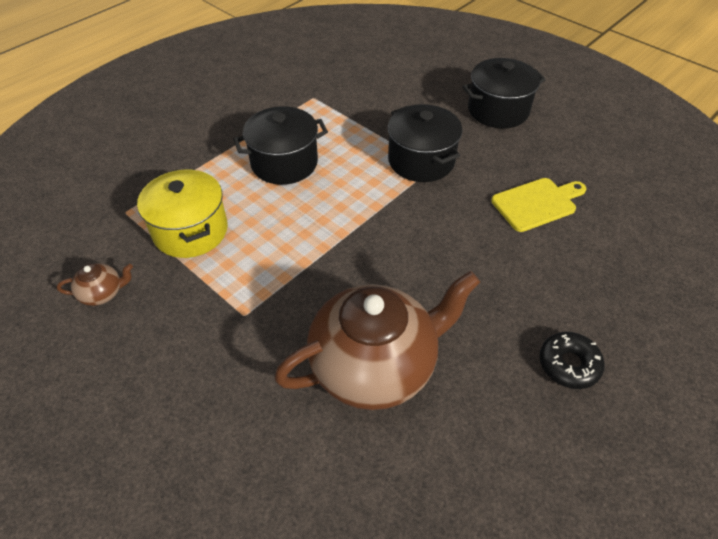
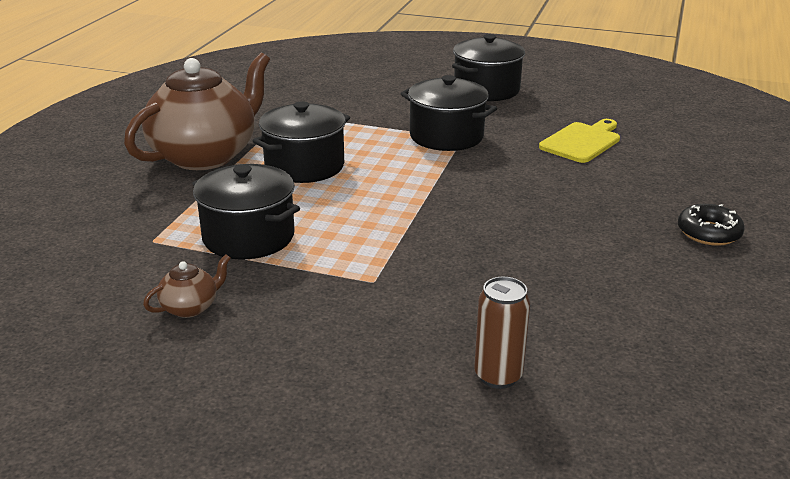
camera: 25 degrees left, 20 degrees down
yellow pot [137,169,228,258] -> black pot [192,164,300,259]
brown teapot [274,271,480,410] -> brown teapot moved to [124,53,270,170]
none -> brown can [474,277,530,389]

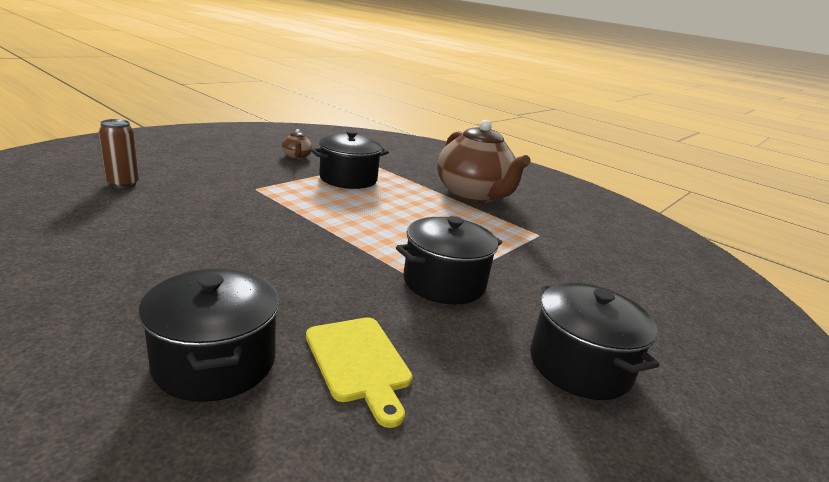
camera: 110 degrees right, 5 degrees down
black pot [253,102,350,183] -> black pot moved to [138,269,280,402]
black donut [678,204,745,246] -> none

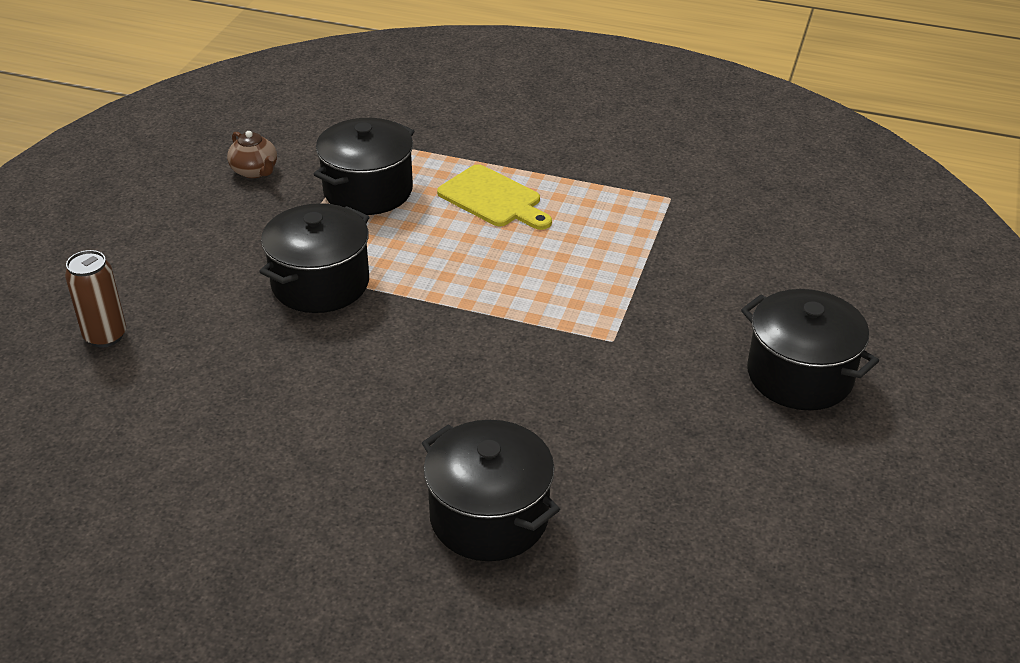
camera: 20 degrees left, 15 degrees up
yellow cutting board [306,317,413,428] -> yellow cutting board moved to [437,164,552,230]
black pot [396,216,502,305] -> black pot moved to [259,203,369,313]
brown teapot [437,120,531,203] -> none

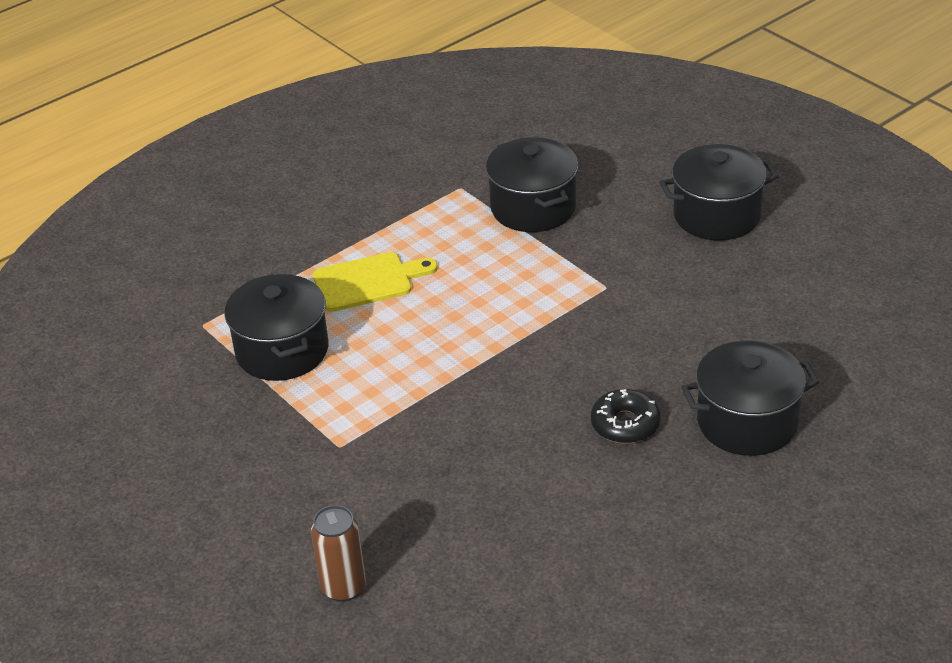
camera: 55 degrees left, 0 degrees up
brown teapot [227,131,277,178] -> none
black pot [259,203,369,313] -> black pot moved to [486,137,578,232]
none -> black donut [591,389,660,443]

